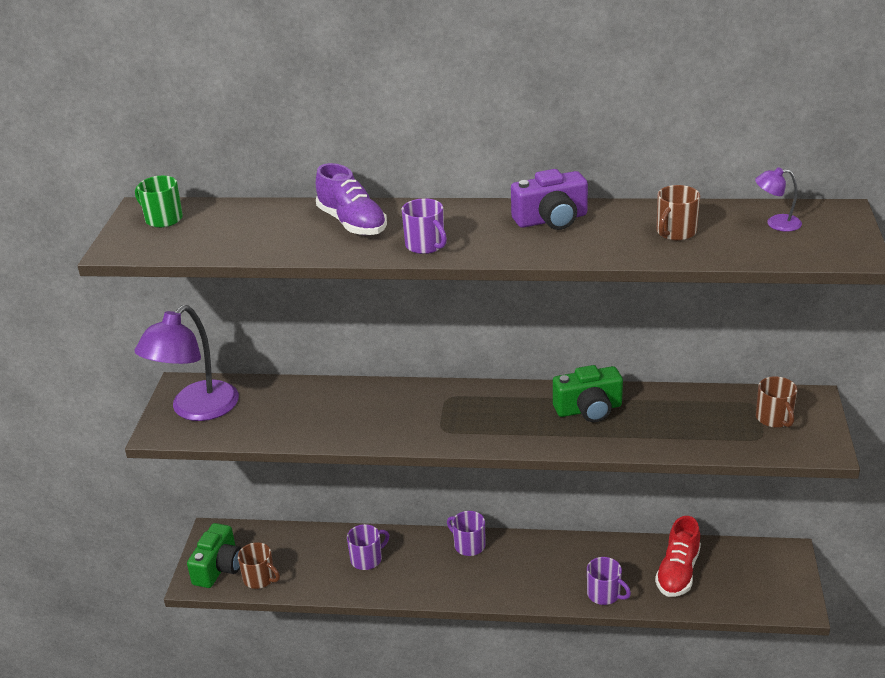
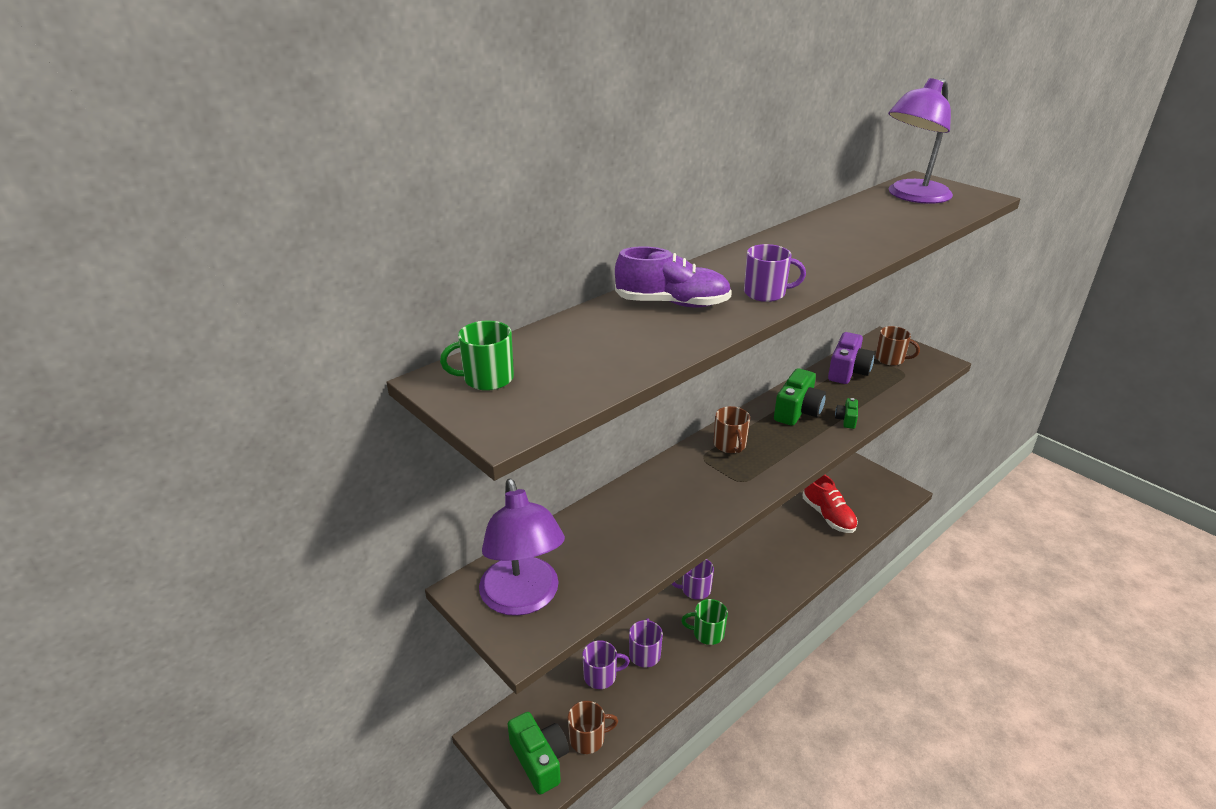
camera: 50 degrees left, 0 degrees up
purple camera [511,169,588,230] -> purple camera moved to [828,332,875,384]
purple mug [587,557,631,605] -> purple mug moved to [582,640,630,689]
brown mug [657,185,700,241] -> brown mug moved to [713,406,750,453]
purple lamp [755,167,802,232] -> purple lamp [888,78,953,204], size x2.29
none -> green mug [681,599,728,645]
none -> green camera [835,398,858,429]

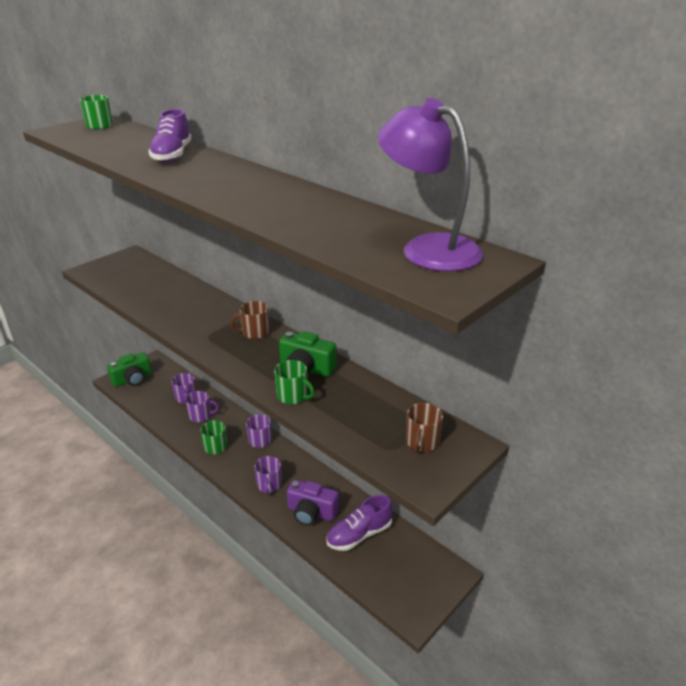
camera: 85 degrees right, 0 degrees up
purple lamp [479,478,565,616] -> none
brown mug [568,701,618,754] -> none
purple mug [744,244,806,302] -> purple mug moved to [255,456,282,495]
red shoe [803,475,858,533] -> purple shoe [326,495,392,551]
purple camera [828,332,875,384] -> purple camera moved to [287,479,339,526]
green camera [835,398,858,429] -> green mug [274,360,315,404]

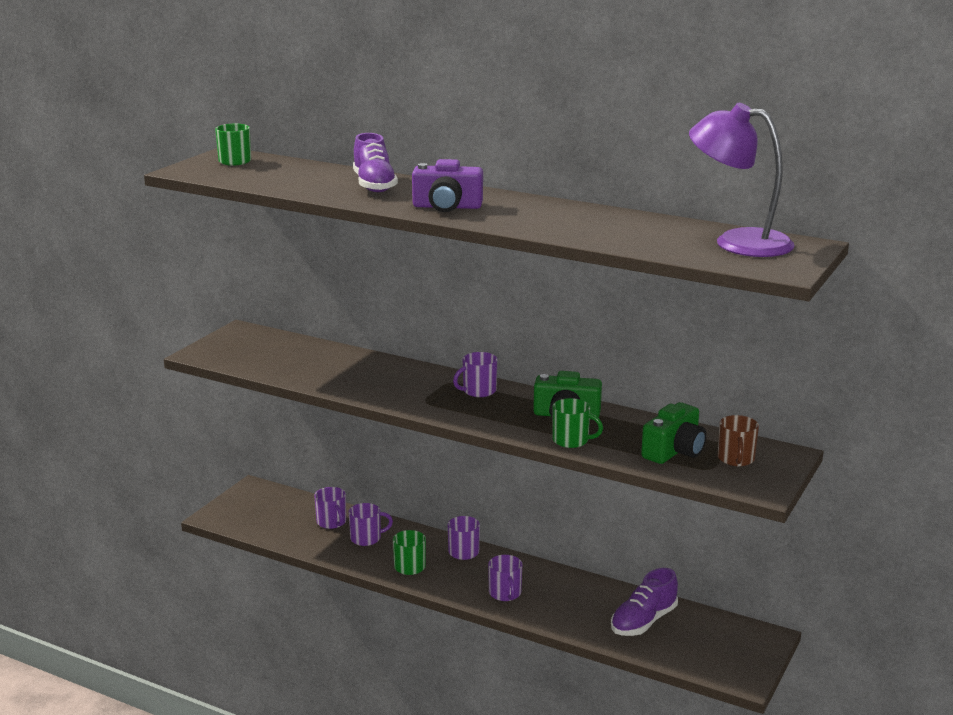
camera: 15 degrees left, 10 degrees down
green camera [107,352,152,387] -> green camera moved to [641,402,706,464]
brown mug [230,301,269,339] -> purple mug [453,352,497,397]
purple camera [287,479,339,526] -> purple camera moved to [412,159,483,212]

